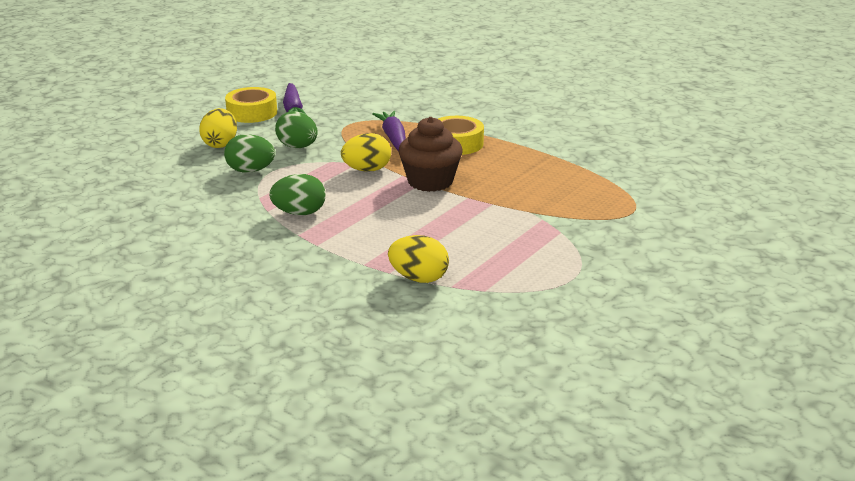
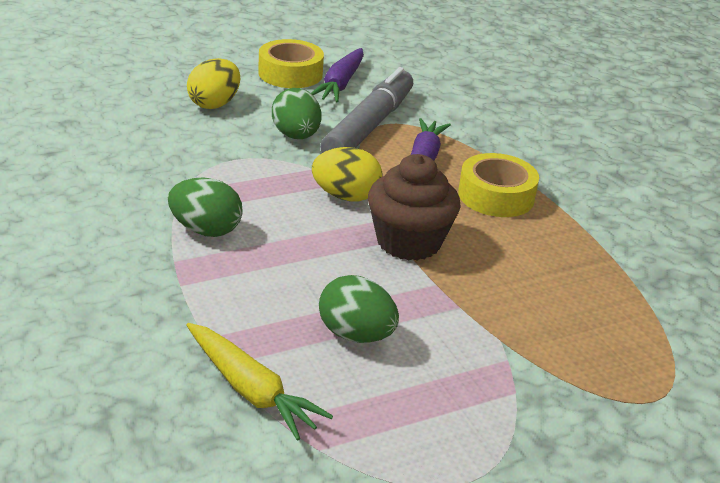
camera: 25 degrees right, 5 degrees up
green egg [224,134,275,173] -> green egg moved to [319,275,399,343]
yellow egg [388,235,449,283] -> yellow carrot [186,323,333,441]
none -> grey marker [320,67,413,153]

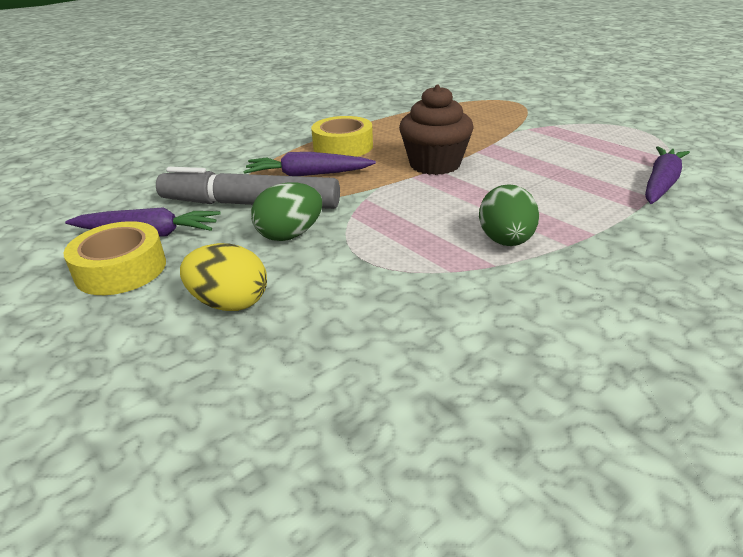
camera: 100 degrees left, 0 degrees up
yellow carrot [186,323,333,441] -> purple carrot [645,146,690,204]
yellow egg [312,147,383,201] -> none
green egg [319,275,399,343] -> none

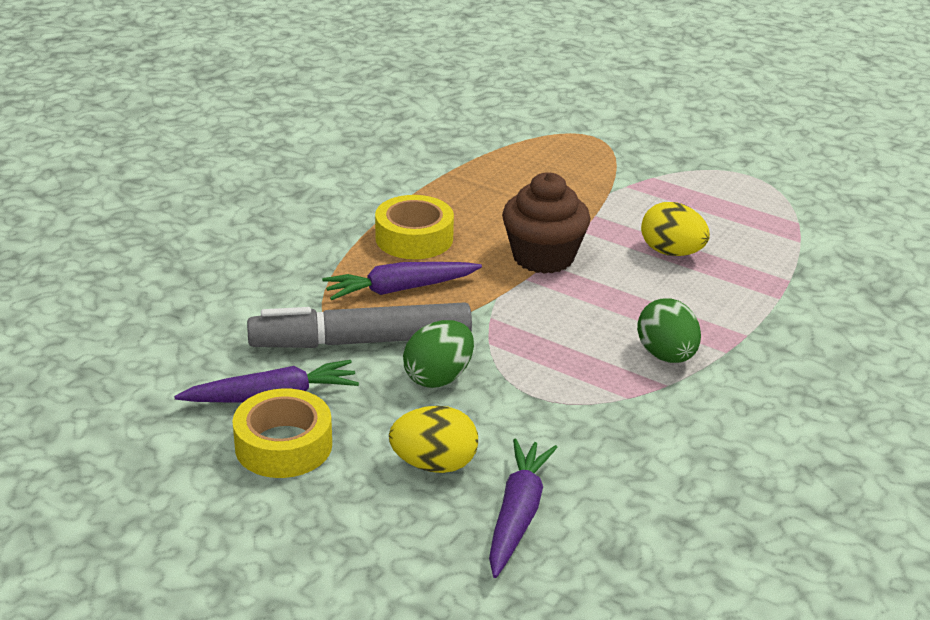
camera: 20 degrees left, 0 degrees up
purple carrot [645,146,690,204] -> purple carrot moved to [489,439,558,578]
none -> yellow egg [641,202,710,256]

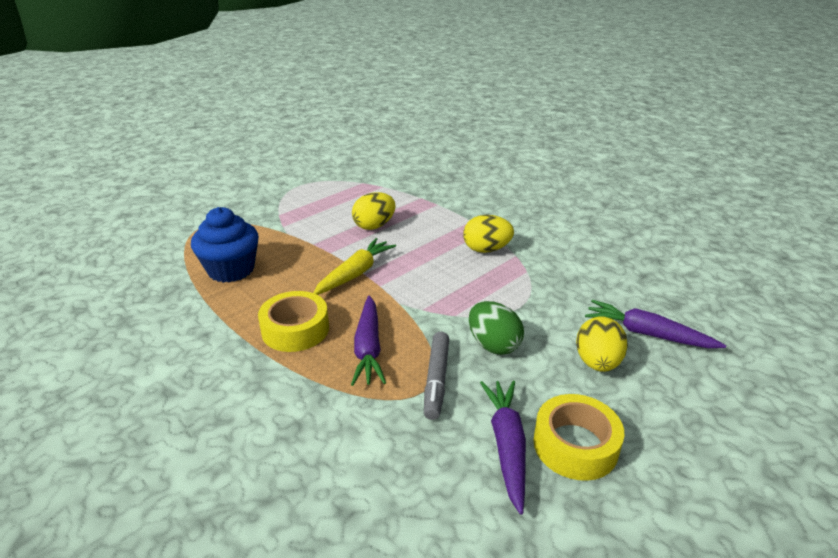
camera: 75 degrees left, 0 degrees up
grey marker [247,302,472,348] -> grey marker [424,332,449,420], size x0.59
brown cupcake [502,172,591,274] -> yellow carrot [313,238,396,295]
green egg [637,299,701,363] -> yellow egg [463,215,514,253]
none -> blue cupcake [191,207,259,283]

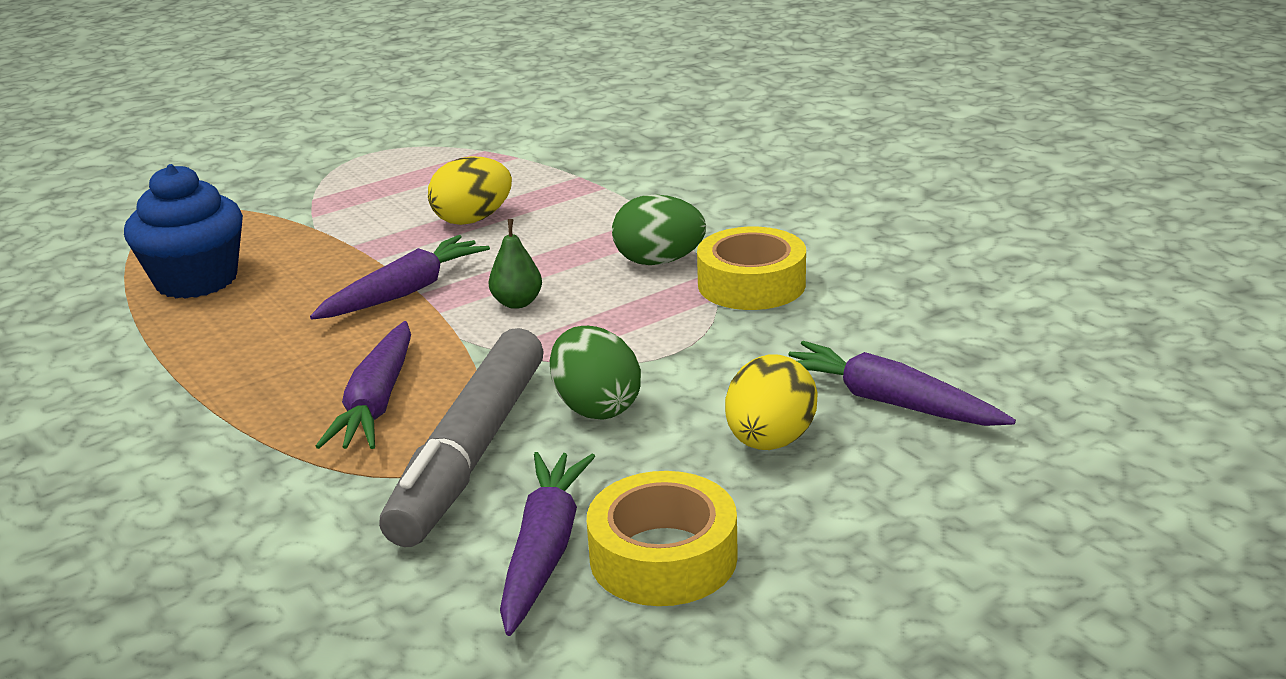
camera: 10 degrees right, 5 degrees down
yellow tape [258,291,329,352] -> yellow tape moved to [697,227,806,310]
yellow carrot [313,238,396,295] -> purple carrot [310,235,490,320]
grey marker [424,332,449,420] -> grey marker [379,328,544,547], size x1.68
yellow egg [463,215,514,253] -> green egg [612,194,706,265]
none -> green pear [489,219,542,309]

